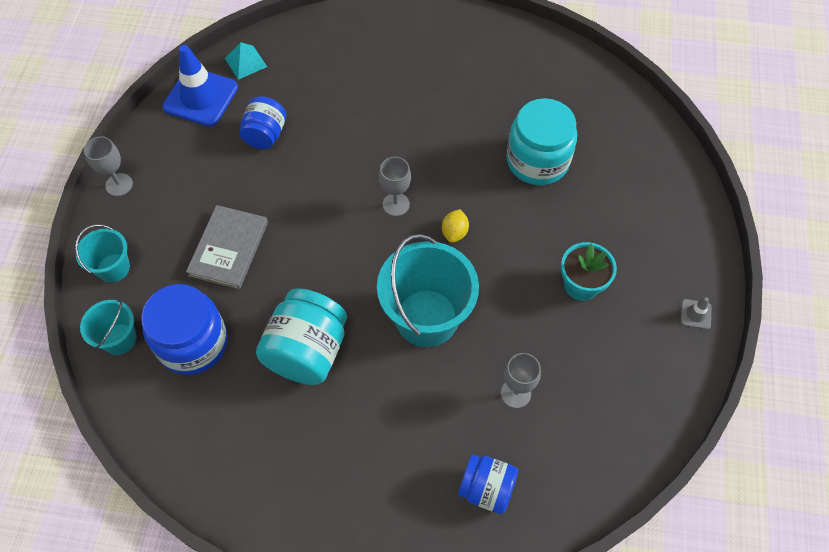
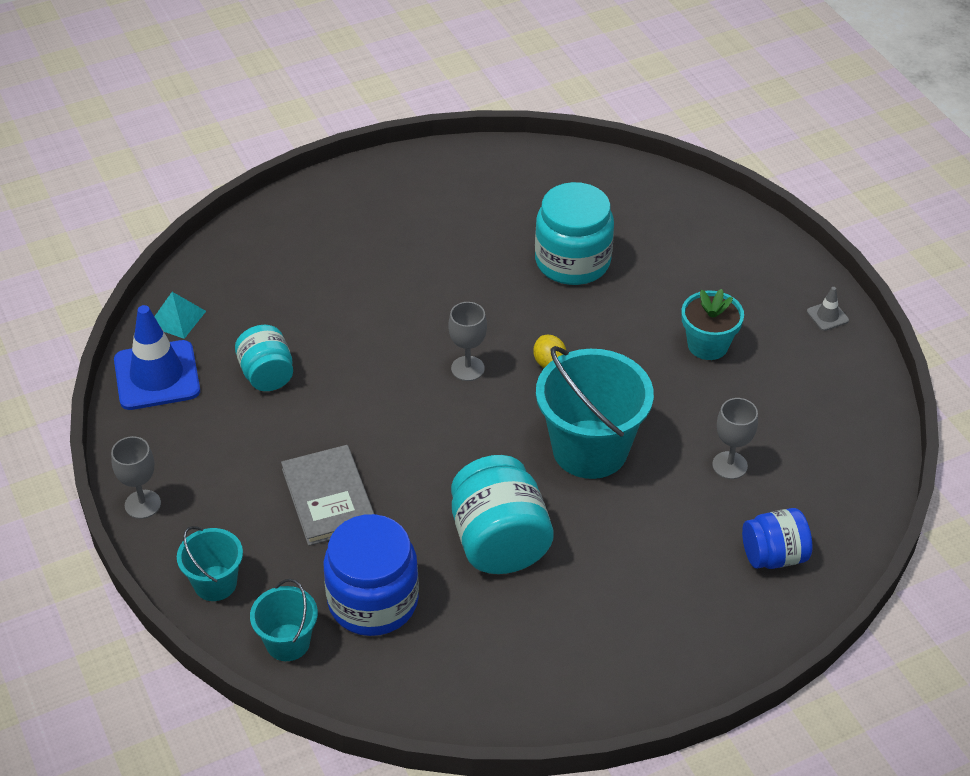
camera: 35 degrees left, 15 degrees down
blue jar [240,96,286,149] -> turquoise jar [235,325,293,391]

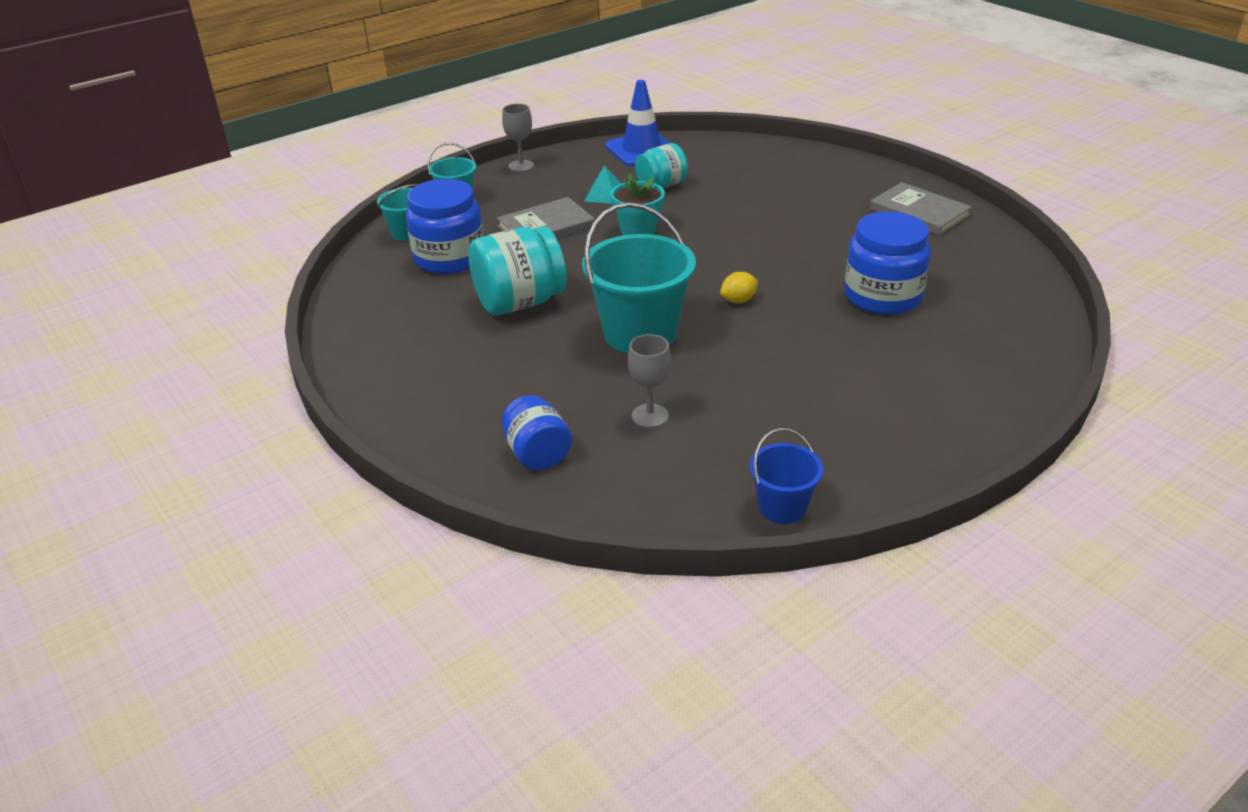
camera: 80 degrees right, 10 degrees down
turquoise pyramid [154,292,206,339] -> turquoise pyramid moved to [584,166,622,204]
grey goblet [448,302,487,381] -> none
turquoise jar [535,182,614,285] -> blue jar [844,211,931,315]
turquoise flower pot [682,289,744,360] -> turquoise flower pot moved to [610,173,665,235]
grey traffic cone [807,287,849,331] -> none
none -> blue bucket [749,428,824,524]
none -> grey book [870,182,972,235]

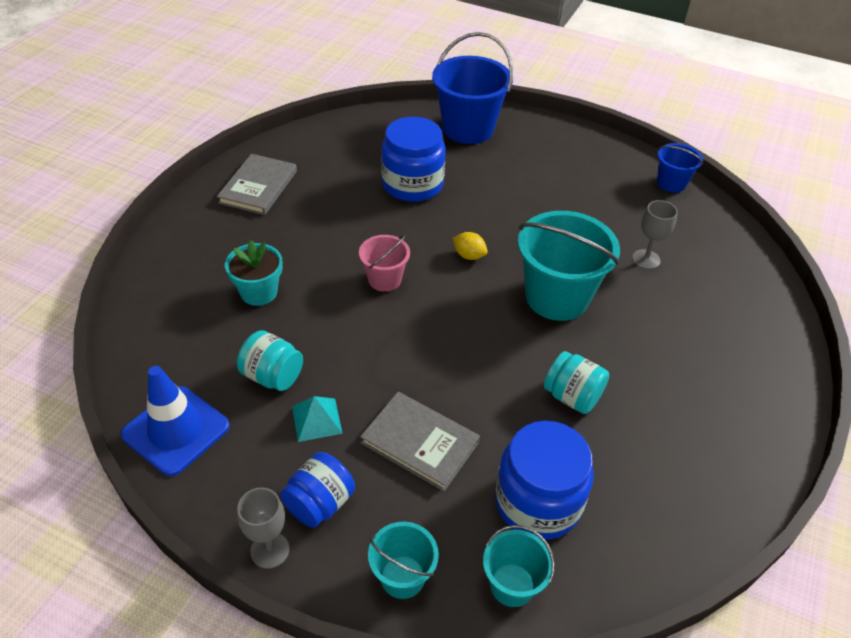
camera: 120 degrees left, 10 degrees up
turquoise jar [468,226,567,315] -> turquoise jar [544,351,609,414], size x0.62
blue jar [502,395,572,470] -> blue jar moved to [280,452,355,528]
turquoise flower pot [610,173,665,235] -> turquoise flower pot moved to [225,240,283,306]
none -> pink bucket [359,235,410,292]
none -> blue bucket [432,32,513,144]

